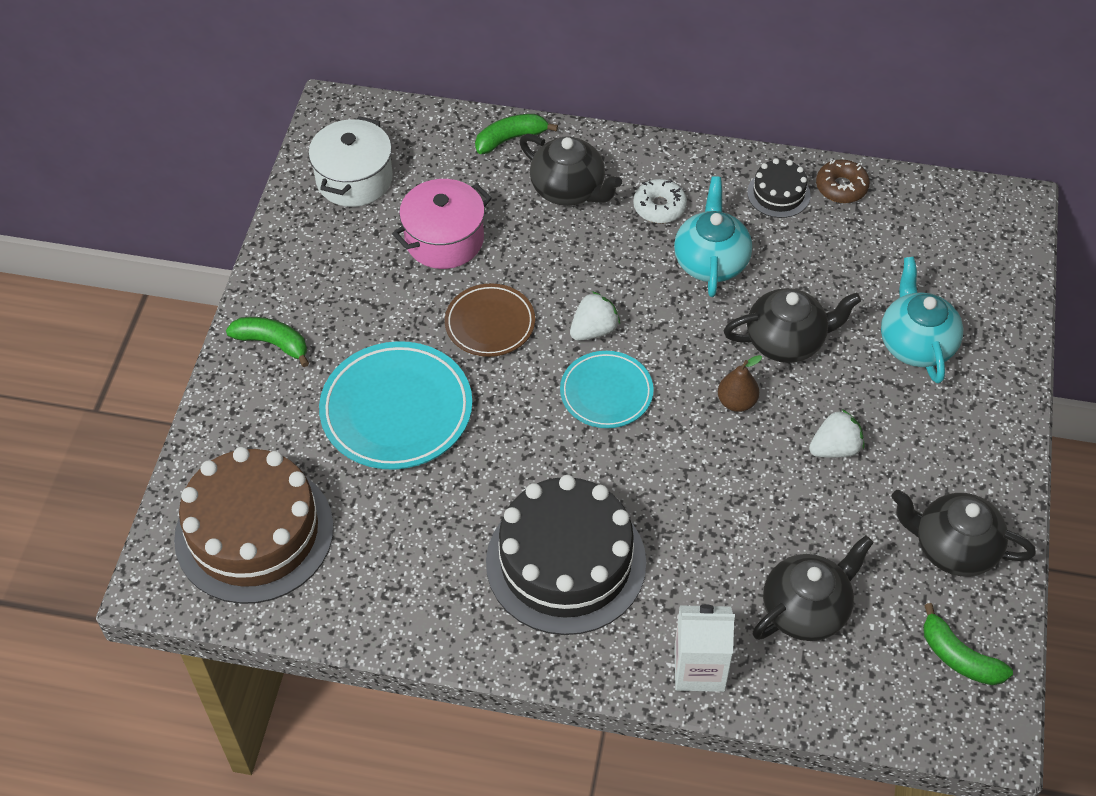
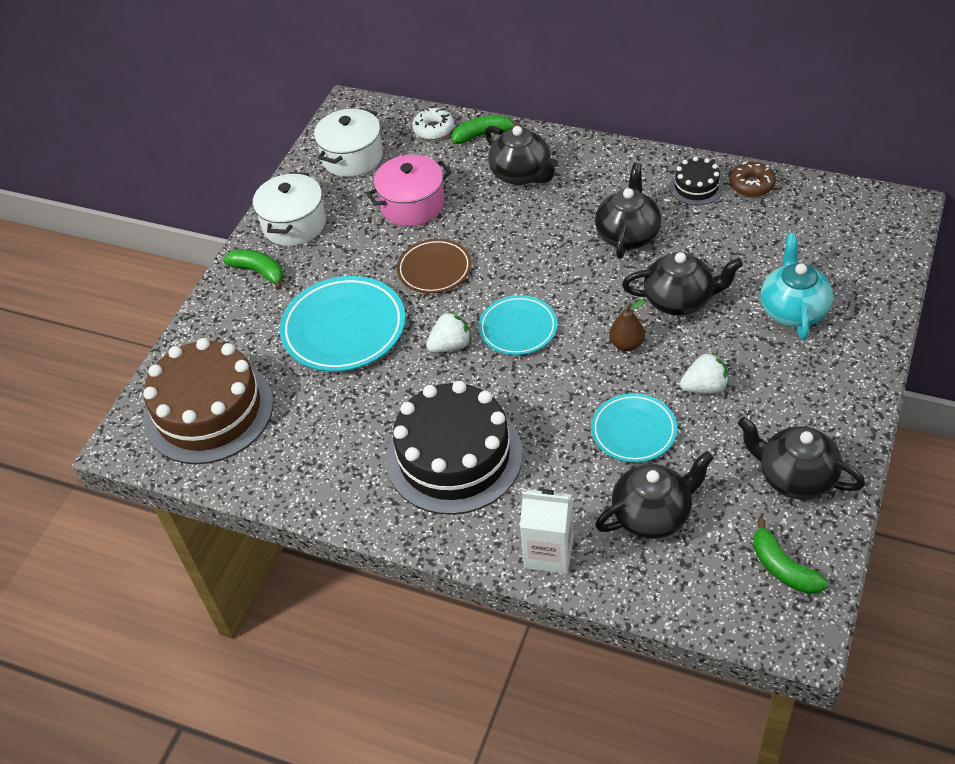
camera: 15 degrees right, 5 degrees down
white strawberry [570,291,620,341] -> white strawberry moved to [426,311,471,353]
white donut [633,179,687,223] -> white donut moved to [412,108,454,140]
turquoise teapot [674,176,752,297] -> black teapot [595,163,661,259]
none -> white pot [253,172,326,246]
none -> turquoise plate [591,393,677,463]

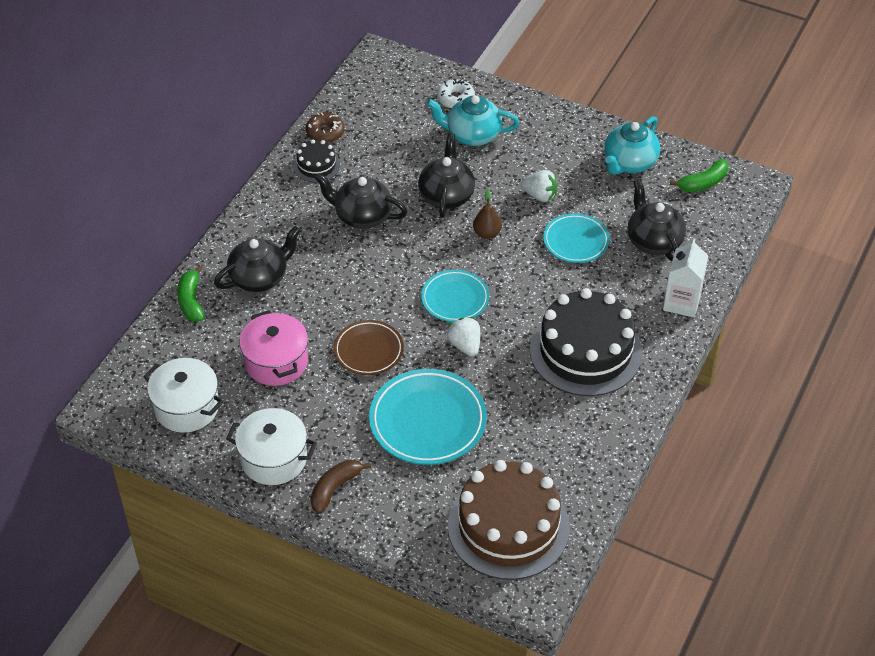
camera: 90 degrees left, 0 degrees up
green banana [223,249,283,290] -> brown banana [310,460,371,514]
white donut [412,108,454,140] -> white donut moved to [437,79,475,108]
white strawberry [680,352,729,394] -> white strawberry turned 120 degrees clockwise [521,170,558,202]
black teapot [738,417,865,500] -> turquoise teapot [604,116,660,175]

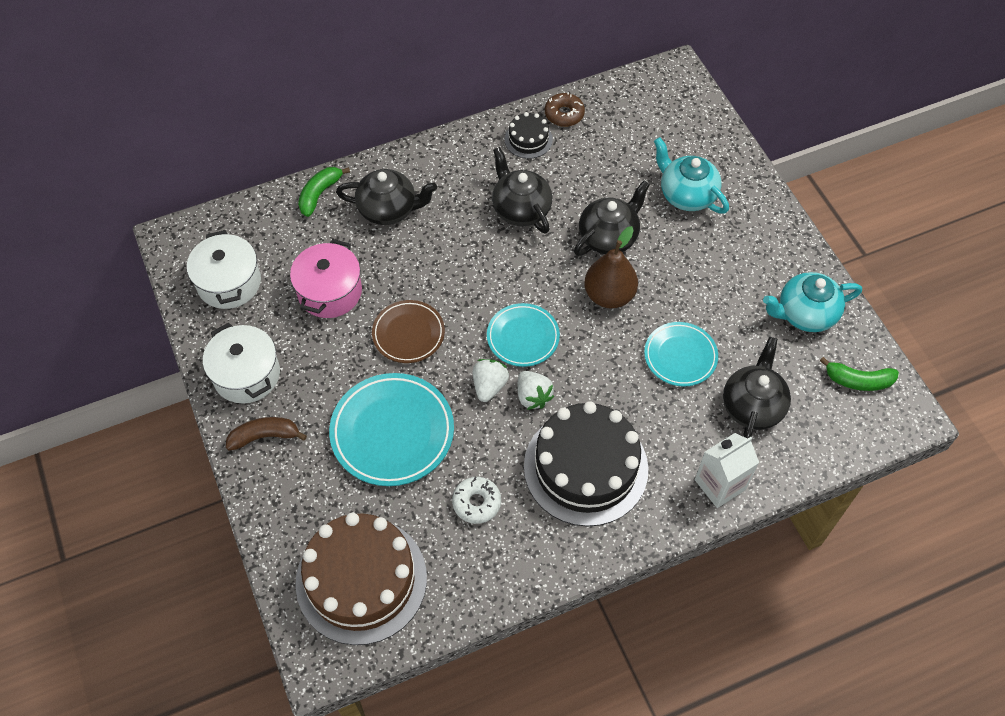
camera: 40 degrees right, 10 degrees up
white donut [437,79,475,108] -> white donut moved to [452,477,501,524]
brown pear [473,190,502,239] -> brown pear [584,226,638,308], size x1.68
white strawberry [521,170,558,202] -> white strawberry moved to [517,371,554,410]

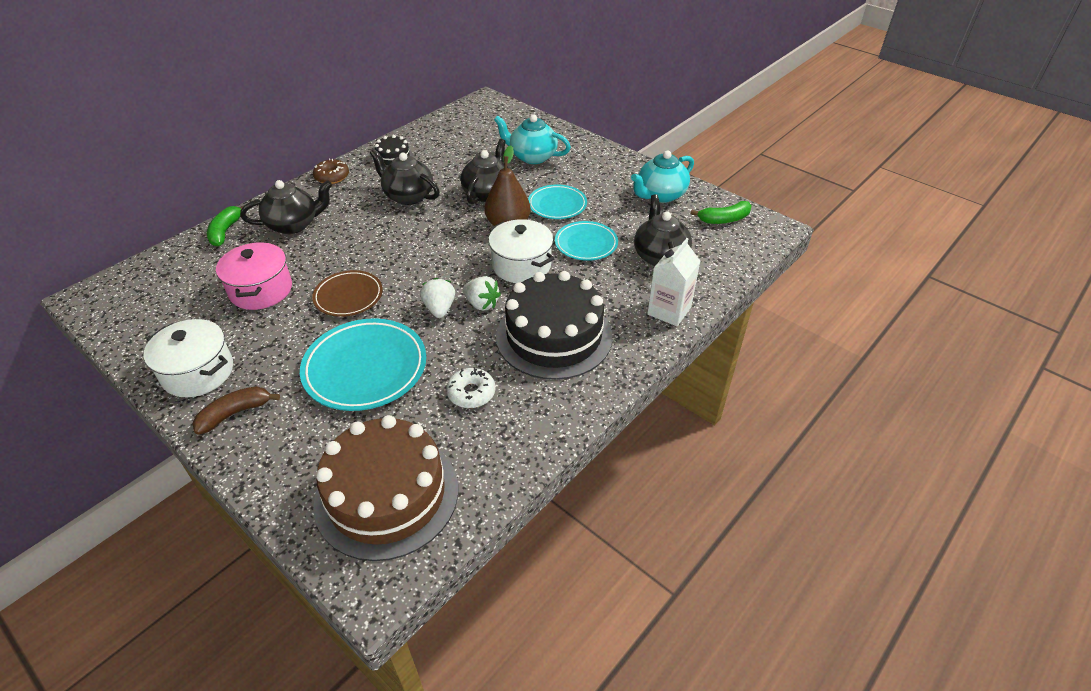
camera: 25 degrees left, 15 degrees down
white pot [187,230,261,309] -> white pot moved to [488,219,555,283]
turquoise plate [487,303,560,367] -> turquoise plate moved to [528,185,587,219]
brown donut [545,92,585,127] -> brown donut moved to [313,158,349,184]

